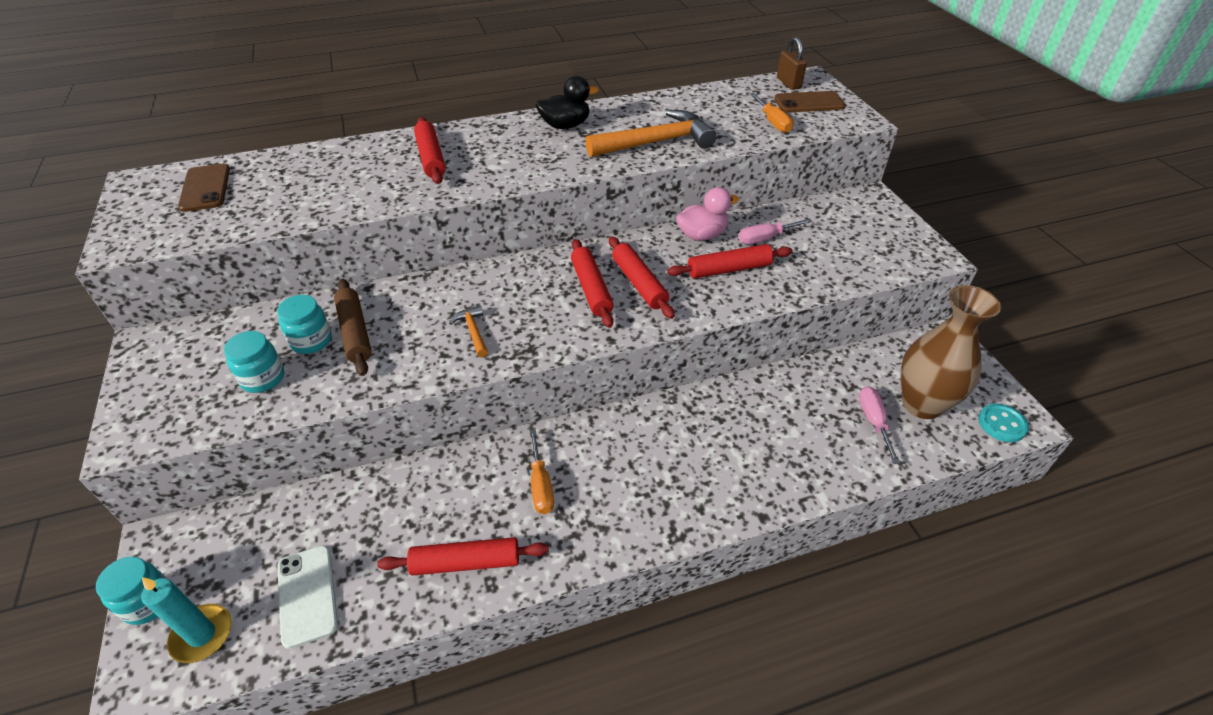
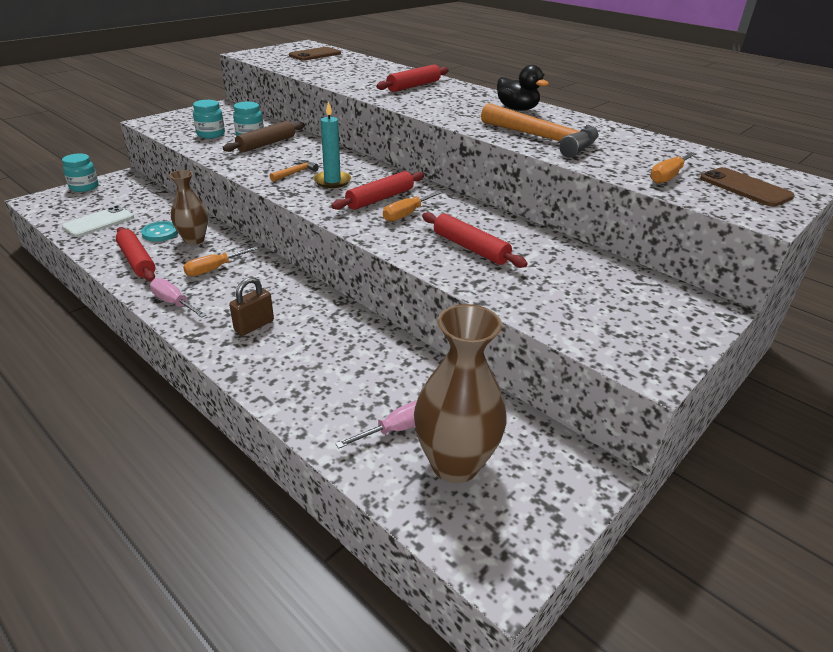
camera: 60 degrees right, 10 degrees down
turquoise candle [141,577,232,663] -> turquoise candle moved to [313,101,351,188]
red rolling pin [609,236,675,319] -> orange screwdriver [383,191,442,222]
pink duck [676,187,739,241] -> none
pink screwdriver [738,218,813,244] -> pink screwdriver moved to [150,278,206,318]
brown padlock [777,37,807,90] -> brown padlock moved to [229,277,274,336]
turquoise button [978,404,1029,442] -> turquoise button moved to [141,221,178,241]
none -> brown vase [169,170,208,245]

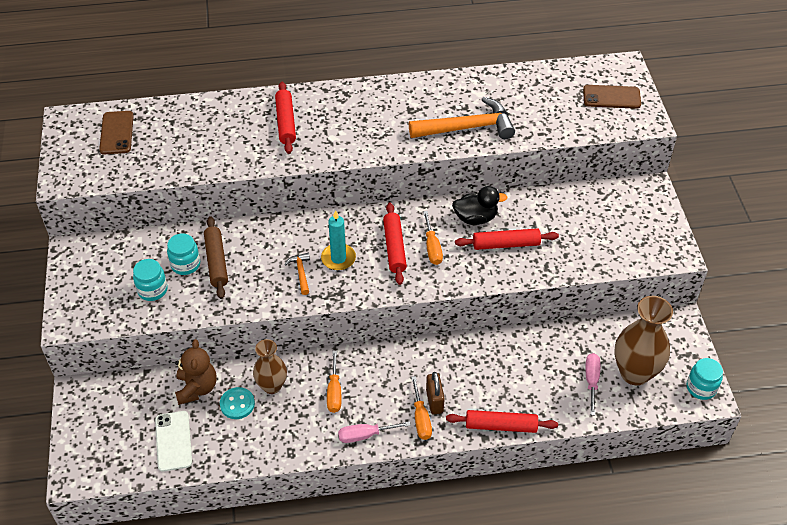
camera: 50 degrees left, 15 degrees up
turquoise jar [62,154,99,192] -> turquoise jar moved to [687,358,723,400]
red rolling pin [116,227,155,281] -> red rolling pin moved to [446,410,558,433]
black duck [497,65,549,111] -> black duck moved to [452,186,507,225]
orange screwdriver [650,152,696,184] -> orange screwdriver moved to [411,376,432,440]
none -> brown teddy bear [175,339,217,405]

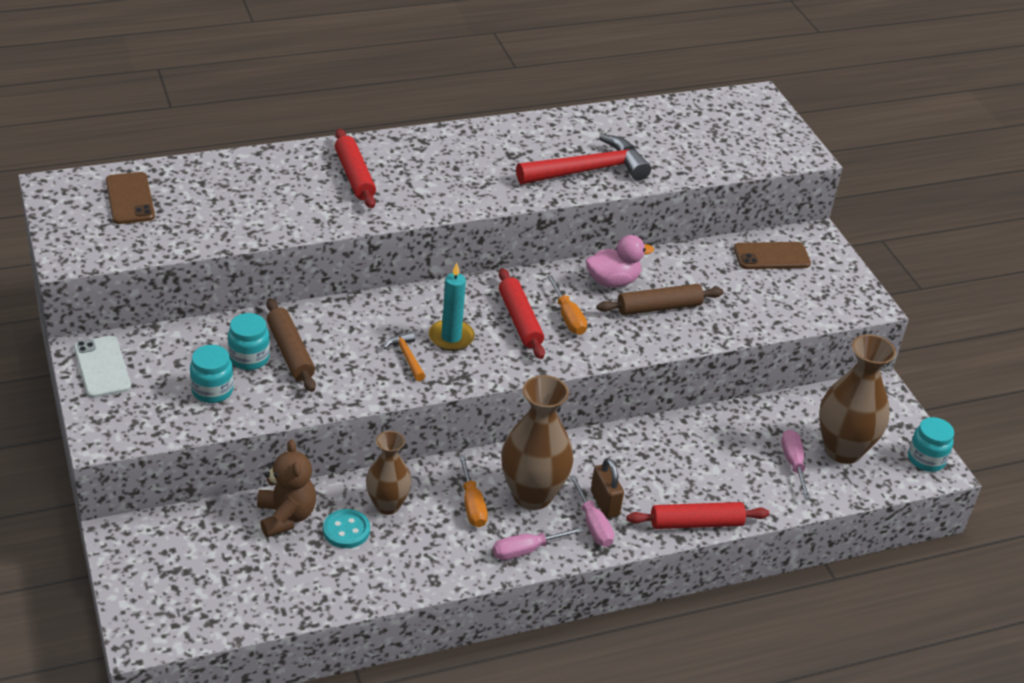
camera: 15 degrees left, 10 degrees down
white phone [155,411,192,472] -> white phone moved to [74,336,131,398]
orange hammer [409,97,515,139] -> red hammer [516,134,651,184]
orange screwdriver [411,376,432,440] -> pink screwdriver [569,475,614,547]
black duck [452,186,507,225] -> pink duck [586,235,654,288]
red rolling pin [455,228,559,250] -> brown rolling pin [597,284,724,315]
brown phone [583,85,641,109] -> brown phone moved to [734,242,811,269]
none -> brown vase [501,375,574,510]

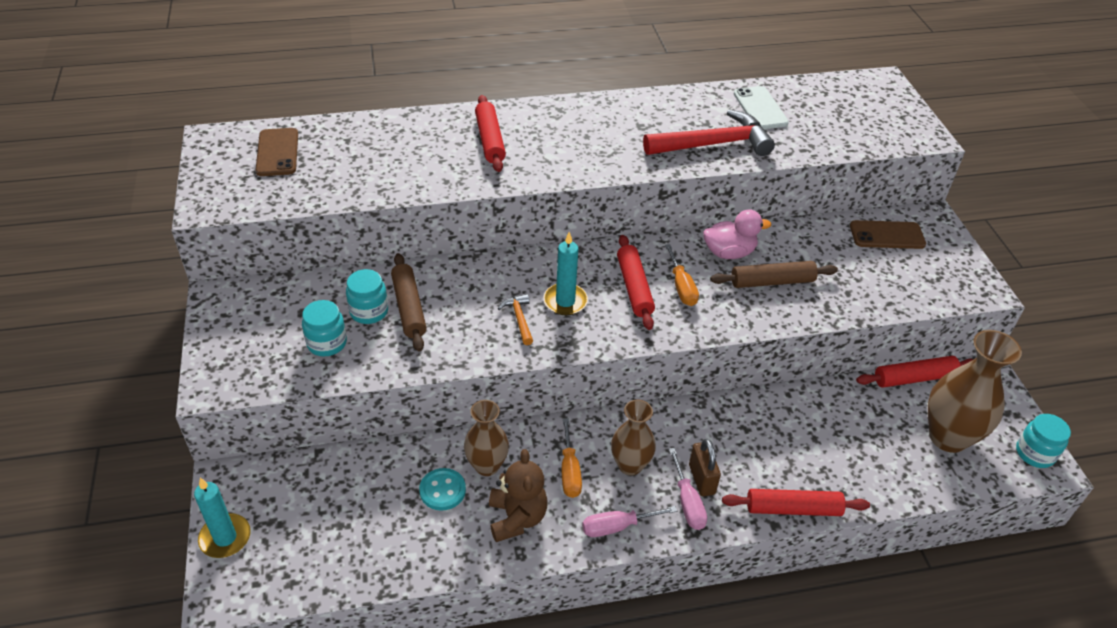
camera: 10 degrees right, 5 degrees up
white phone [74,336,131,398] -> white phone moved to [734,86,789,129]
brown teddy bear [257,439,316,537] -> brown teddy bear moved to [489,449,548,542]
brown vase [501,375,574,510] -> brown vase [611,399,656,476], size x0.62
pink screwdriver [781,430,811,499] -> none
none -> turquoise candle [194,478,251,558]
none -> red rolling pin [856,356,974,388]

